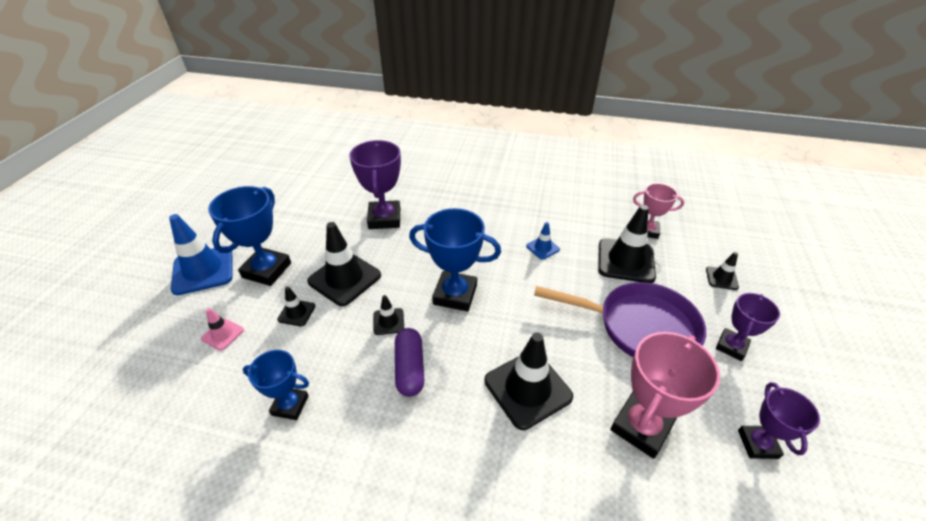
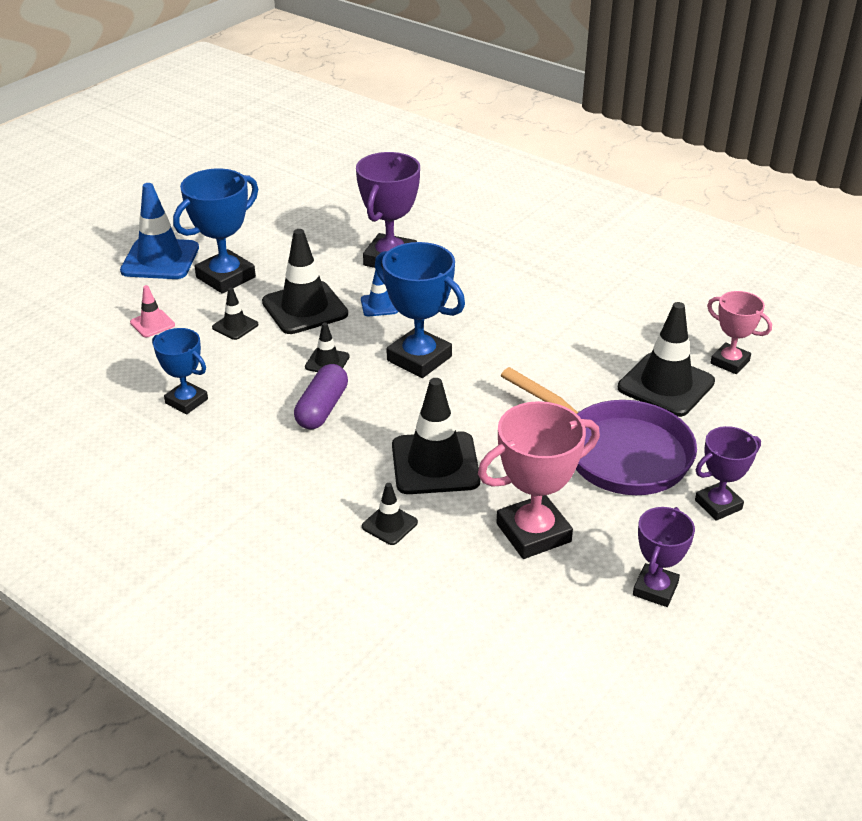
camera: 25 degrees right, 5 degrees down
blue traffic cone [526,222,560,260] -> blue traffic cone moved to [361,269,398,316]
black traffic cone [706,252,739,290] -> black traffic cone moved to [362,483,418,545]

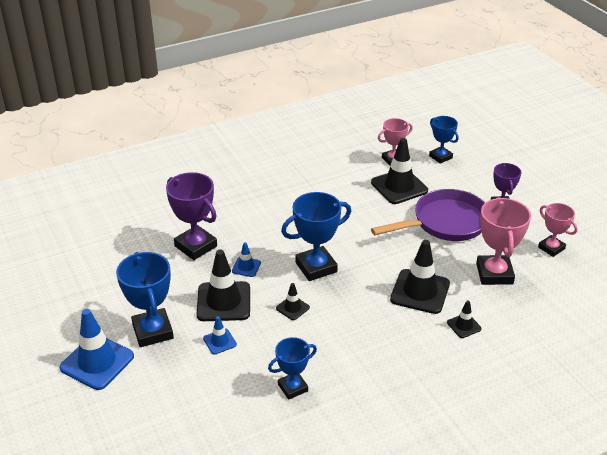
camera: 65 degrees left, 0 degrees up
pink traffic cone [130,285,175,337] -> none
black traffic cone [212,287,259,340] -> blue traffic cone [203,316,237,355]
purple capsule [294,364,348,430] -> none
purple trophy [633,507,695,607] -> pink trophy [538,203,578,257]
none -> blue trophy [429,116,458,164]

